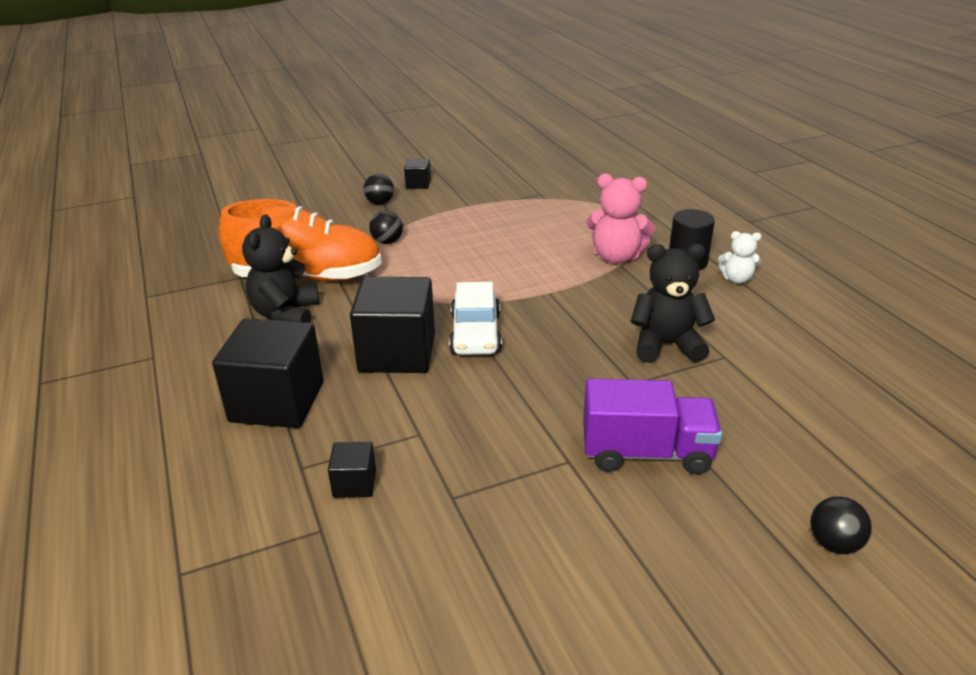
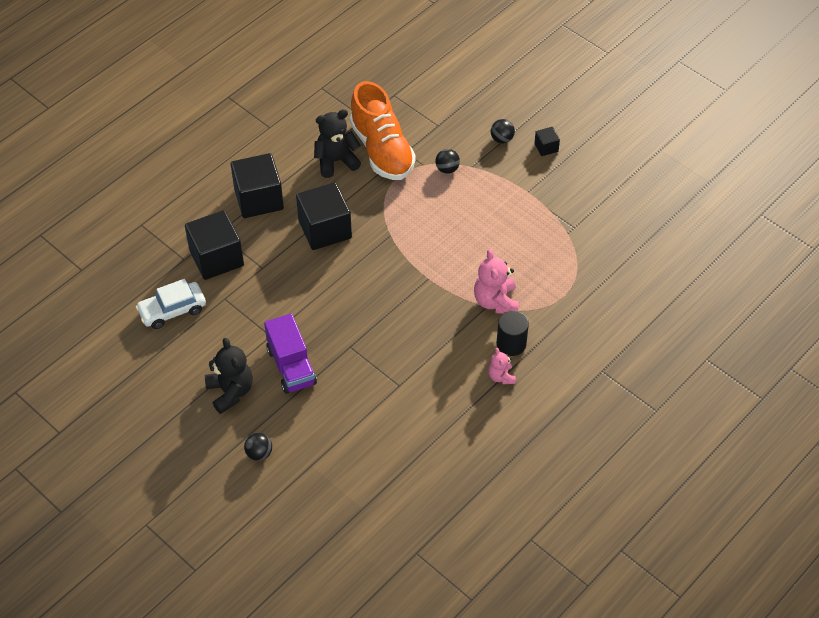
camera: 65 degrees right, 20 degrees up
black cube [328,442,376,498] -> black cube [185,210,244,280], size x2.17
white car [449,282,502,355] -> white car moved to [135,279,206,329]
black teddy bear [630,244,715,363] -> black teddy bear moved to [205,338,253,414]
white teddy bear [718,231,761,283] -> pink teddy bear [488,348,516,384]

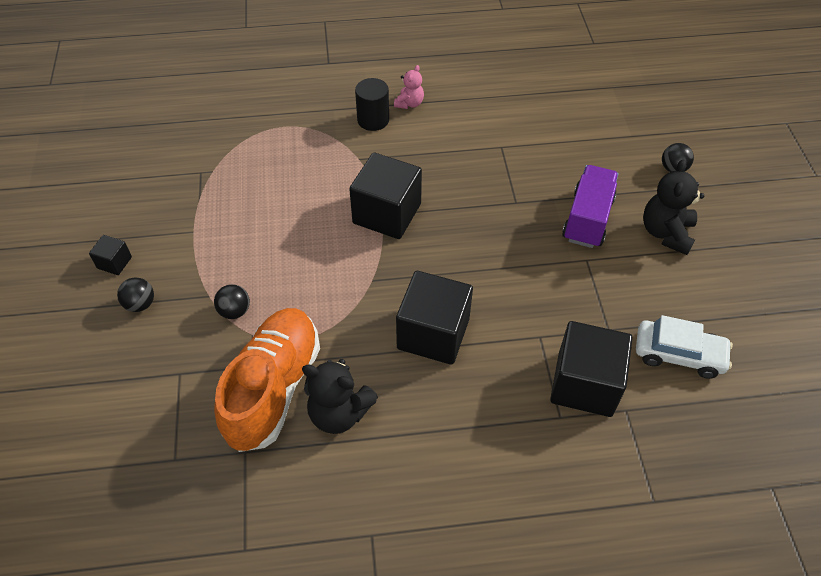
camera: 140 degrees left, 0 degrees up
black cube [231,153,284,218] -> black cube moved to [349,153,422,239]
pink teddy bear [474,249,519,314] -> none

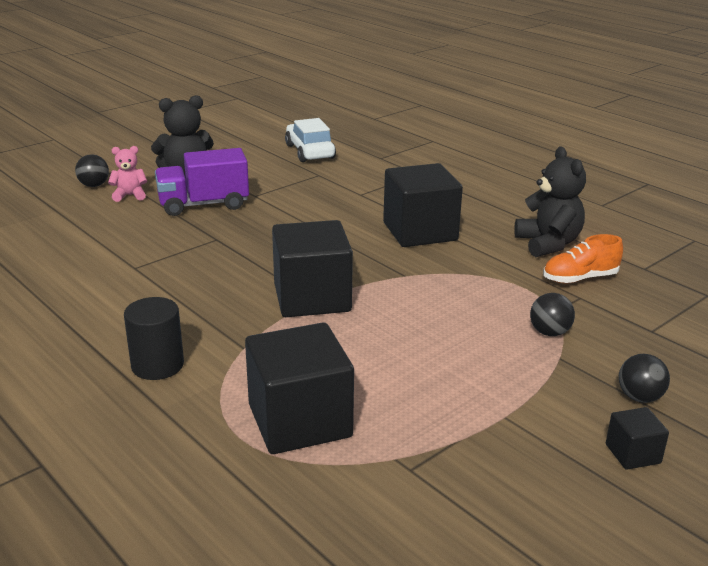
camera: 125 degrees left, 25 degrees down
orange shoe [214,308,320,452] -> orange shoe [543,234,623,283], size x0.50
pink teddy bear [394,65,424,109] -> pink teddy bear moved to [108,146,147,202]
black cube [550,321,633,417] -> black cube moved to [245,323,354,454]

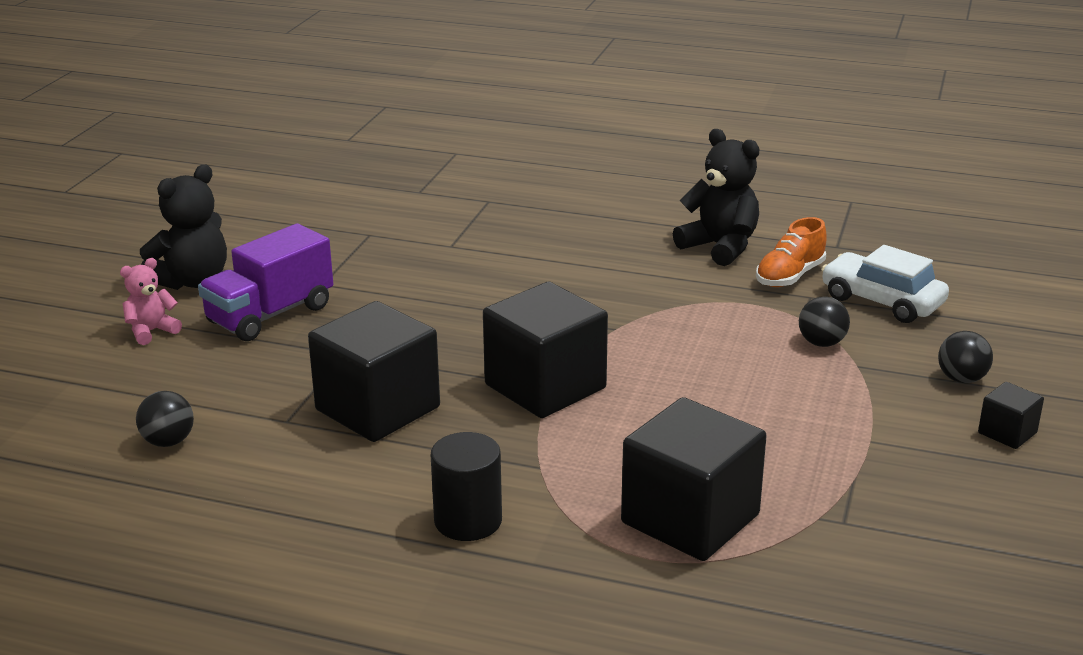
camera: 30 degrees left, 0 degrees up
black ball [75,155,109,187] -> black ball moved to [136,391,194,447]
white car [285,118,336,162] -> white car moved to [821,245,949,323]
black cube [383,163,463,247] -> black cube moved to [308,301,440,442]

